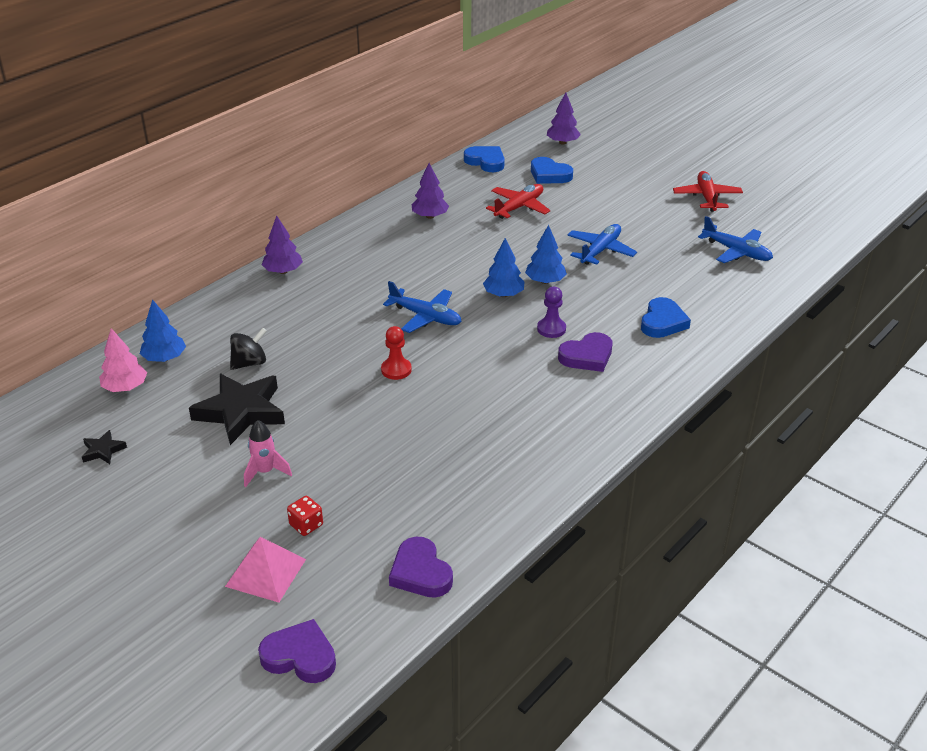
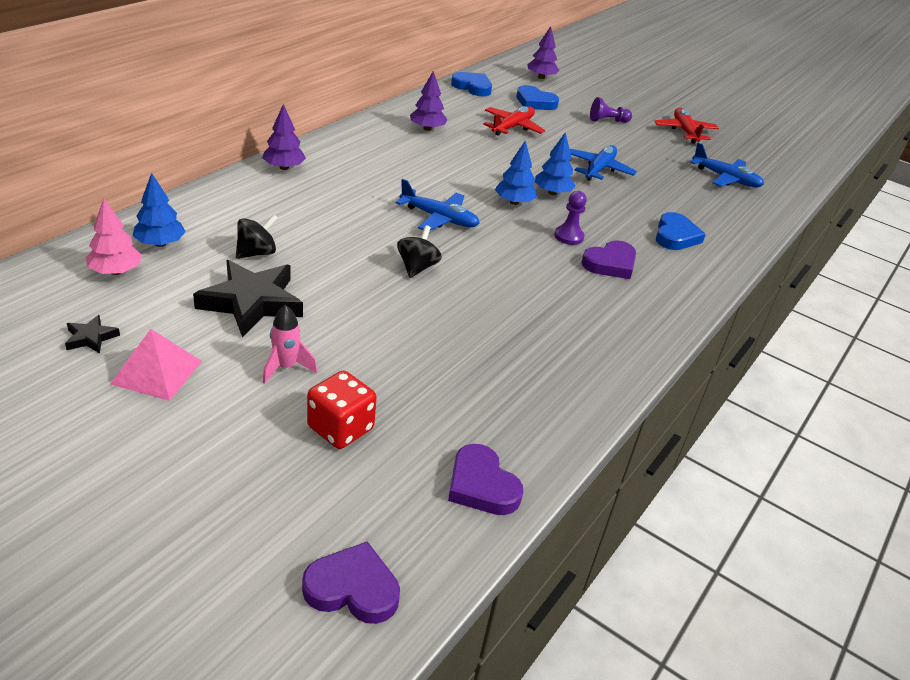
camera: 10 degrees left, 0 degrees up
pink pyramid [225,537,306,602] -> pink pyramid moved to [110,329,202,401]
red dice [287,496,323,536] -> red dice [307,370,377,449], size x1.67
red pawn [381,326,412,380] -> black spinning top [397,225,442,278]
none -> purple pawn [590,97,632,123]

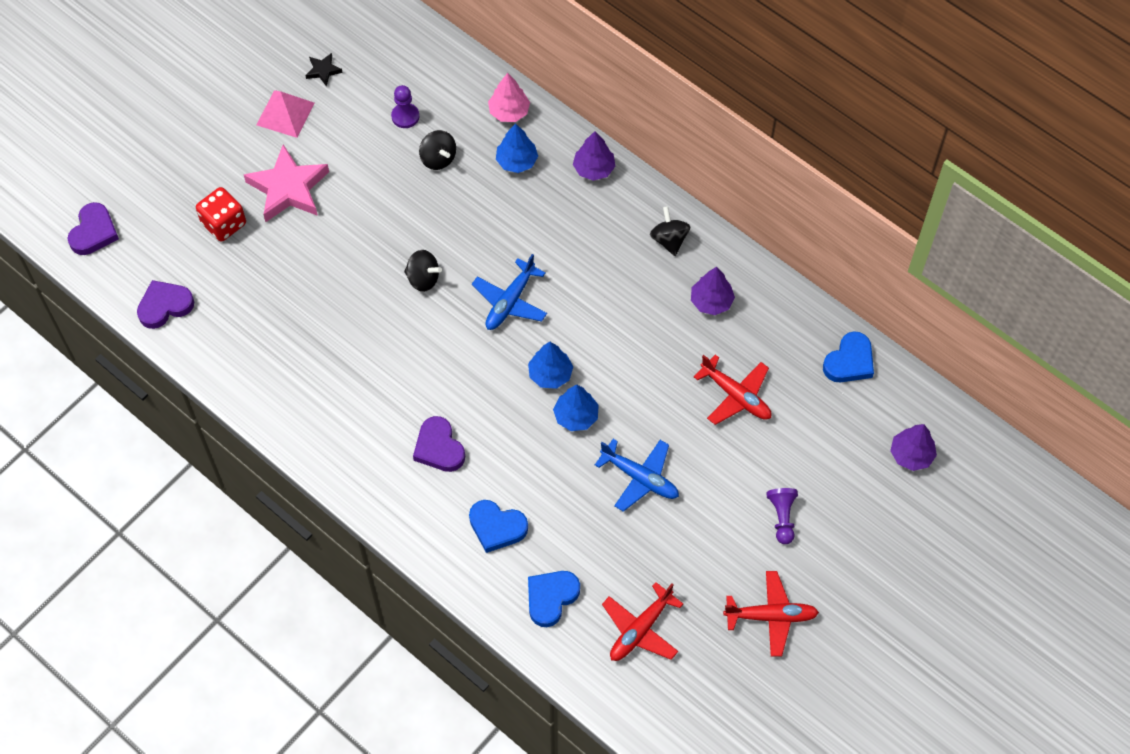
camera: 100 degrees right, 25 degrees up
pink tree [86,199,142,275] -> pink tree moved to [488,73,530,122]
blue tree [133,173,186,247] -> blue tree moved to [496,123,538,173]
black star [193,260,303,337] -> none
pink rocket [263,305,317,384] -> pink star [244,145,329,222]
blue heart [516,85,559,110] -> blue heart moved to [528,571,580,627]
purple pawn [554,191,587,245] -> purple pawn moved to [391,85,419,128]
blue plane [690,143,764,187] -> red plane [602,582,683,661]
none -> black spinning top [650,206,691,256]

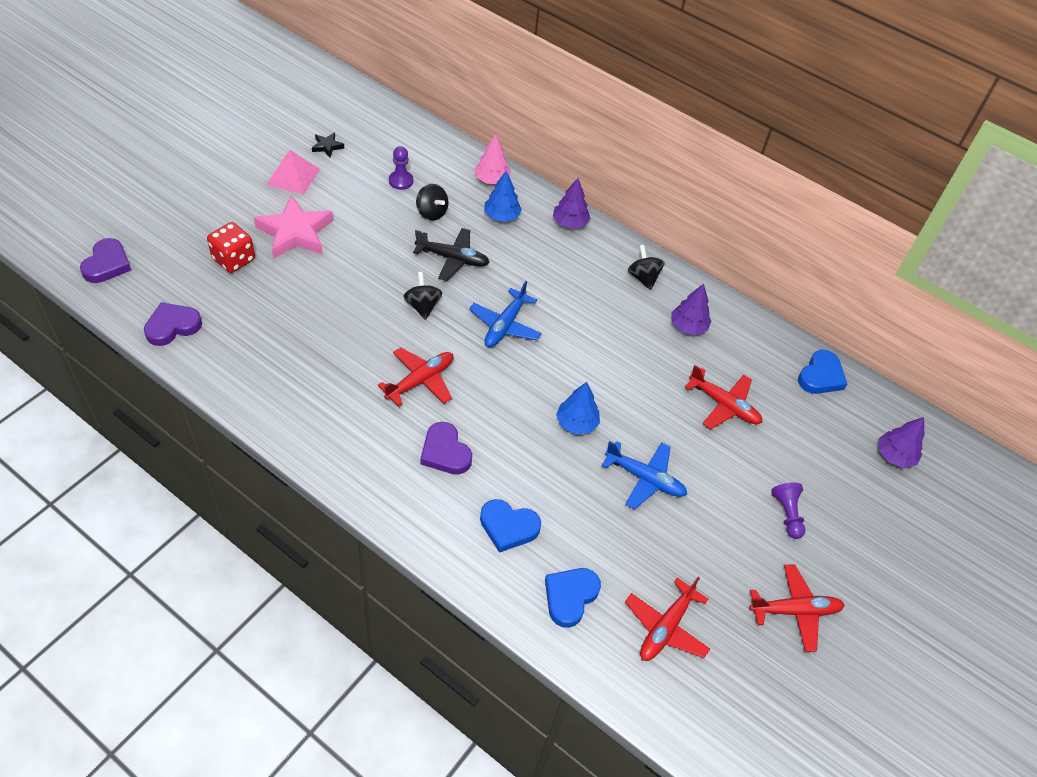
camera: 10 degrees left, 10 degrees down
black spinning top [404,250,442,292] -> black spinning top turned 120 degrees counterclockwise [403,272,442,320]
blue tree [528,342,573,389] -> none
none -> red plane [378,347,454,406]
none -> black plane [413,228,490,281]

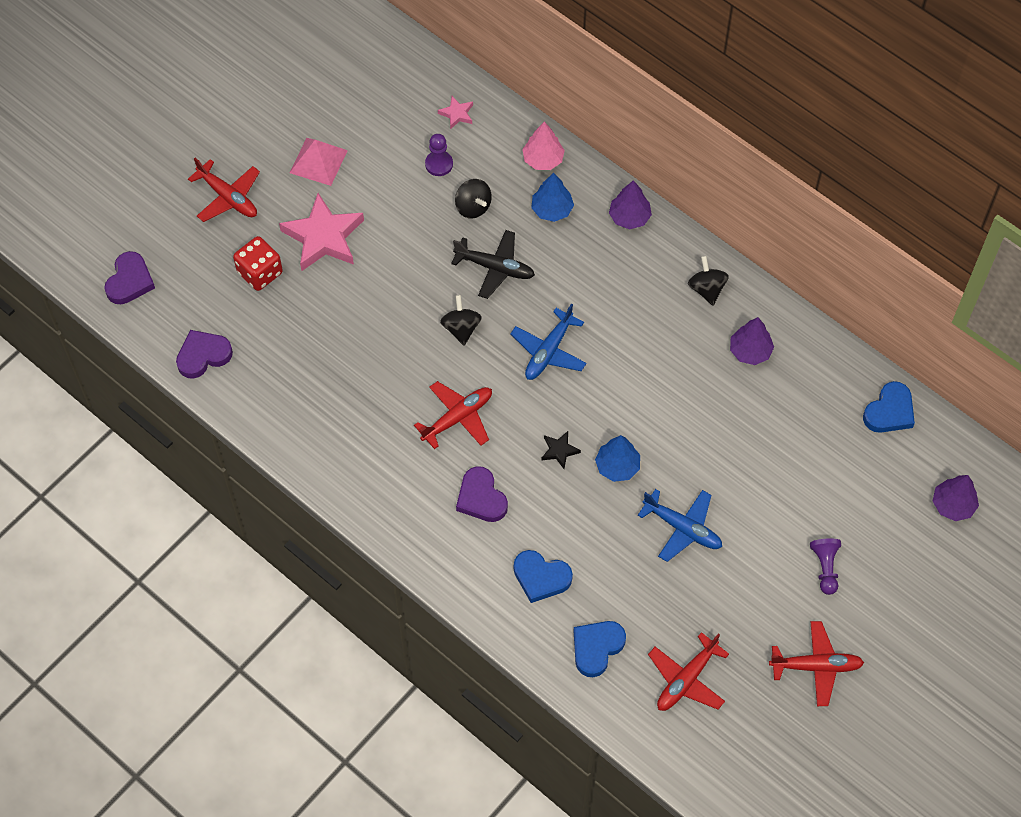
camera: 10 degrees right, 10 degrees up
black star [312,133,344,157] -> black star moved to [541,431,581,469]
red plane [685,365,763,429] -> red plane moved to [188,158,260,222]
none -> pink star [438,96,473,129]

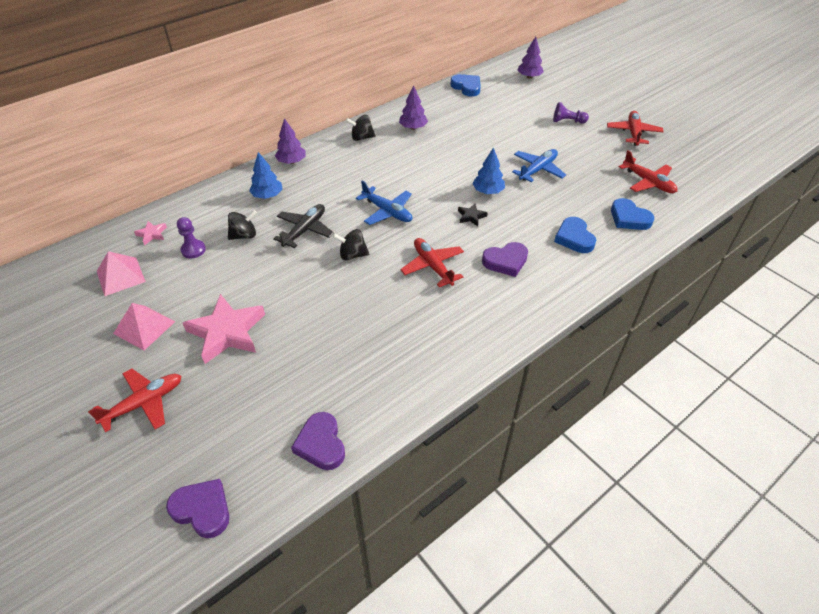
camera: 80 degrees left, 15 degrees down
red dice [233,236,283,291] -> none
blue heart [514,550,573,603] -> blue heart turned 135 degrees clockwise [554,217,596,253]
pink tree [522,122,565,170] -> none
none -> pink pyramid [97,251,146,296]

